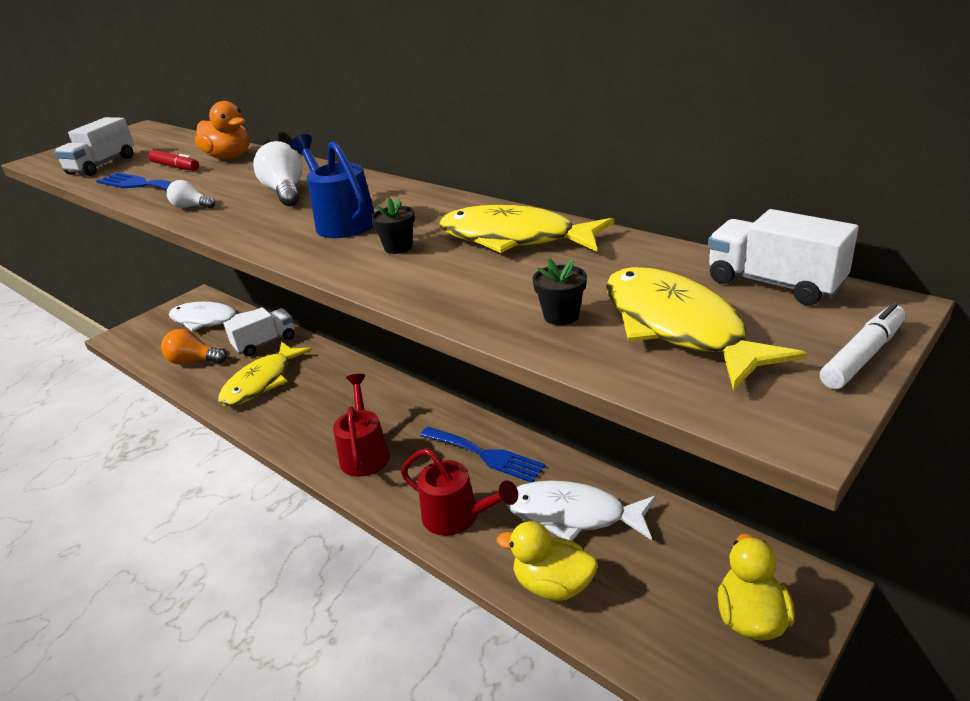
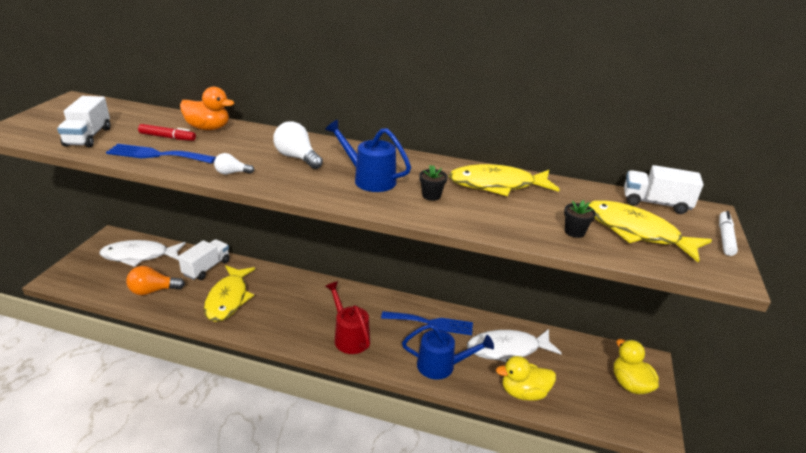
camera: 30 degrees left, 0 degrees up
red watering can [401,448,518,536] -> blue watering can [402,324,494,380]

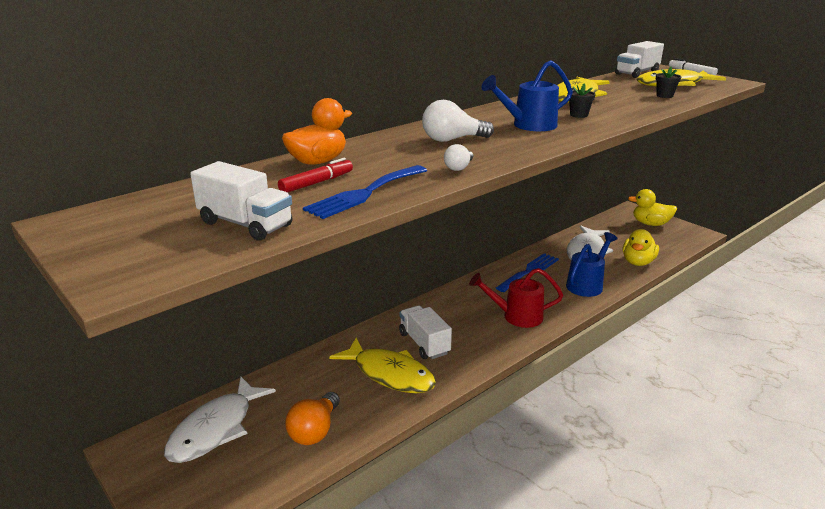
camera: 55 degrees left, 5 degrees down
white truck [178,239,230,280] -> white truck moved to [399,305,452,359]

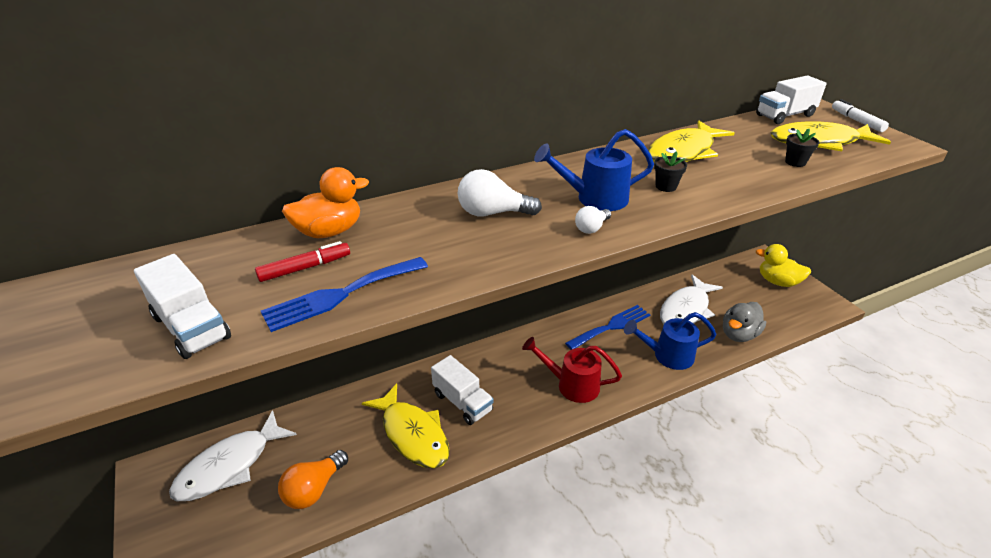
camera: 15 degrees right, 10 degrees up
white truck [399,305,452,359] -> white truck turned 150 degrees clockwise [431,355,494,425]
white light bulb [444,144,473,171] -> white light bulb moved to [575,206,611,234]
blue watering can [566,232,617,297] -> blue watering can turned 150 degrees counterclockwise [624,312,717,370]
yellow duck [623,229,659,266] -> grey duck [723,302,766,342]

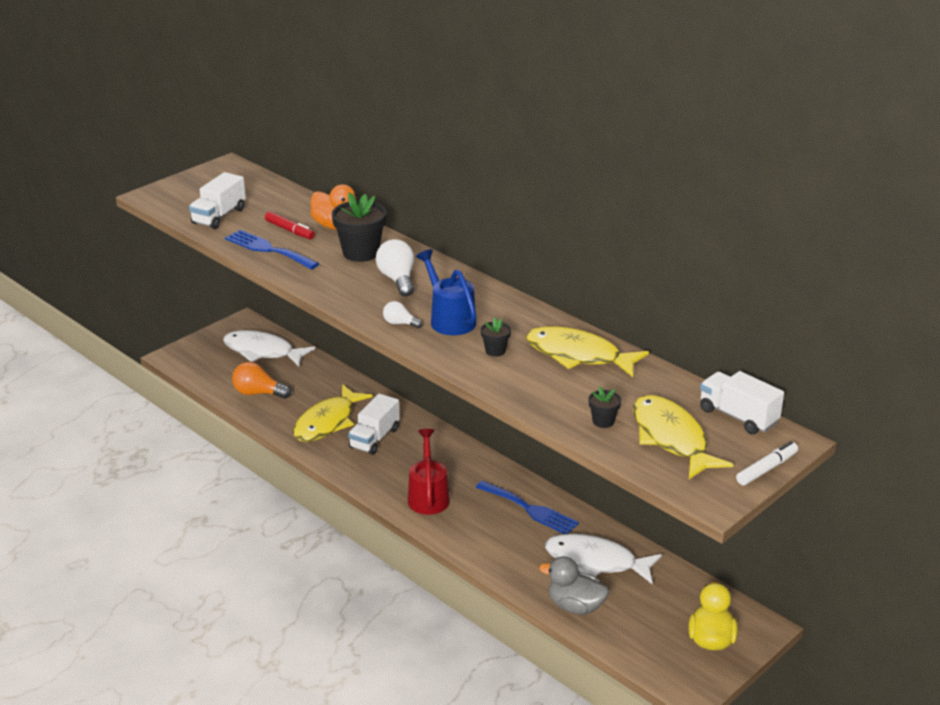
camera: 70 degrees right, 5 degrees down
blue watering can [624,312,717,370] -> none
none -> black flower pot [332,192,386,262]

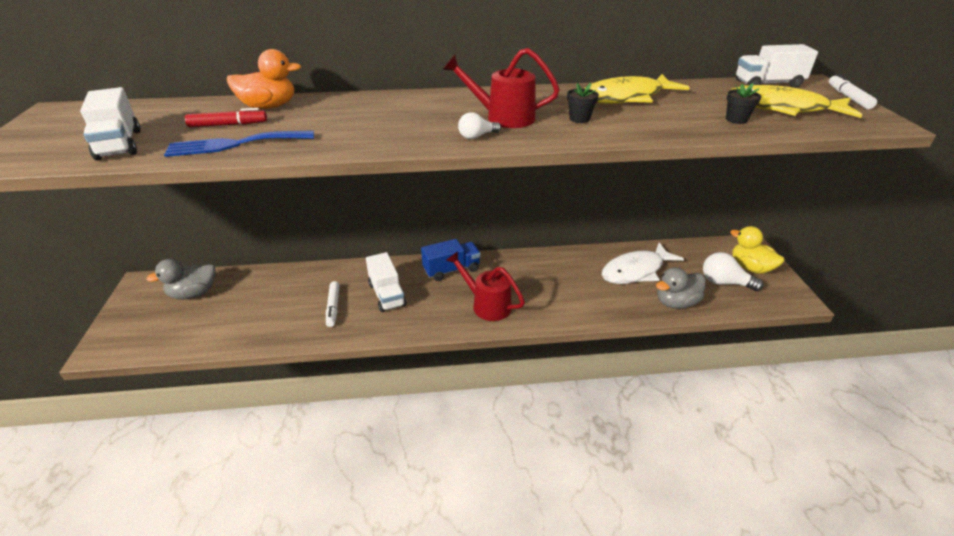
camera: 50 degrees left, 5 degrees up
white fish [223,330,316,367] -> grey duck [146,259,215,300]
orange light bulb [232,362,291,399] -> none
yellow fish [293,384,373,442] -> white marker [326,281,340,327]
black flower pot [332,192,386,262] -> none
white light bulb [376,239,414,296] -> white light bulb moved to [703,252,764,291]
blue watering can [416,249,477,335] -> red watering can [443,48,560,128]
blue fork [476,480,579,534] -> none
none -> blue truck [421,239,481,281]

